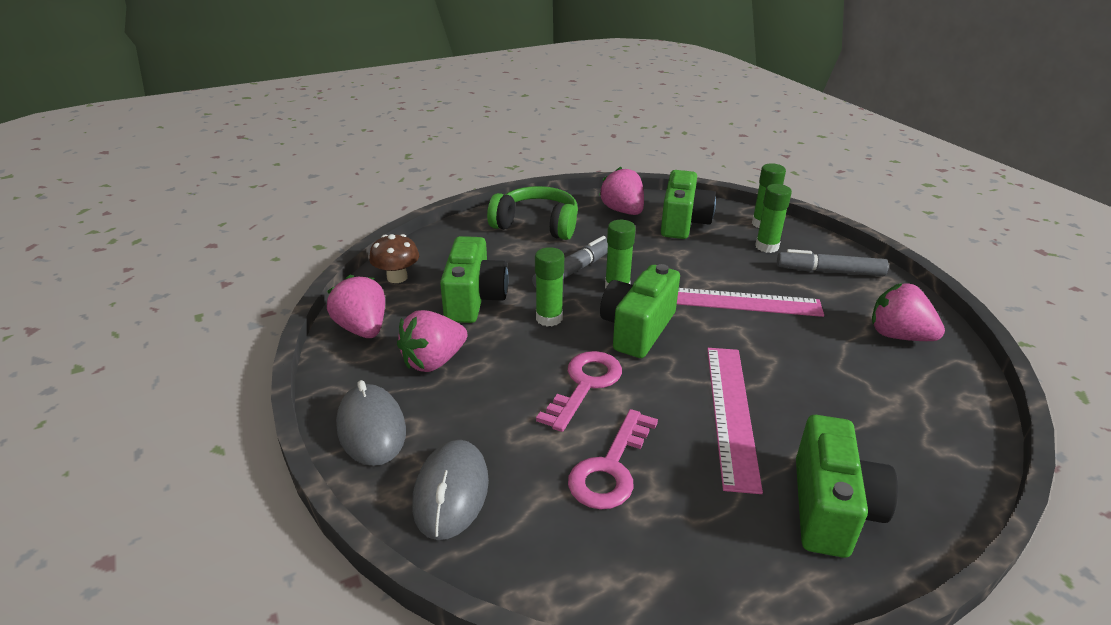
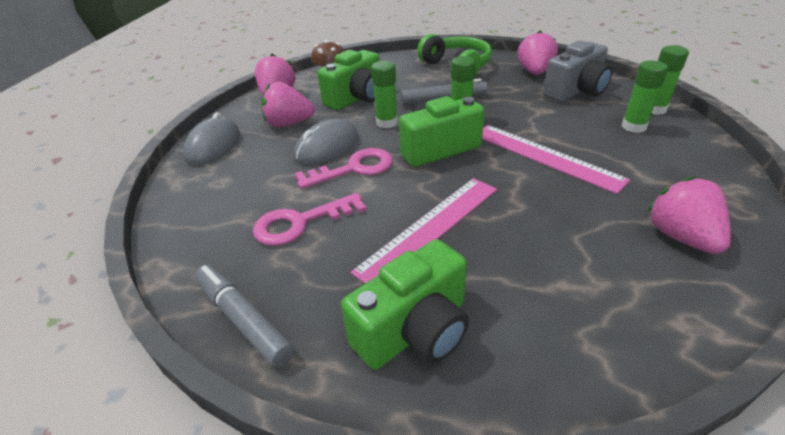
camera: 40 degrees right, 5 degrees up
grey mouse [412,440,489,540] -> grey mouse moved to [294,119,359,165]
green camera [661,170,716,239] -> grey camera [543,41,613,102]
grey marker [777,249,889,276] -> grey marker moved to [195,265,294,368]

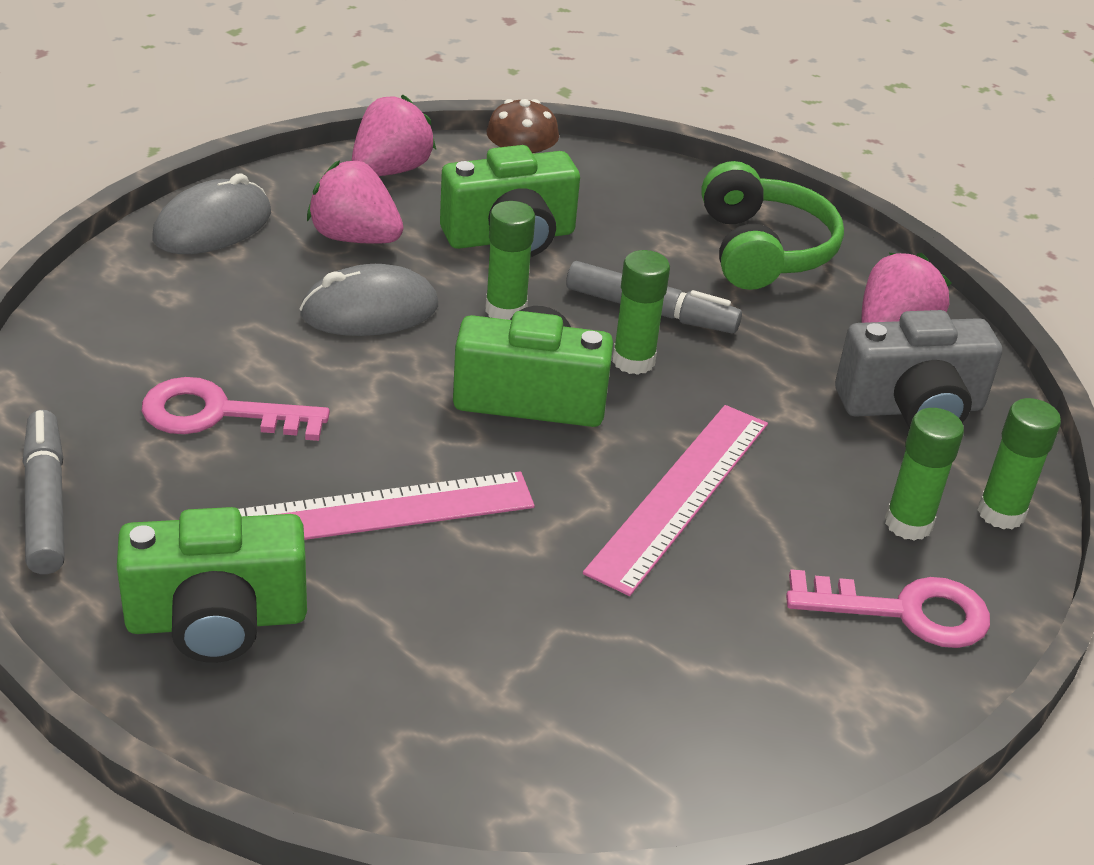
camera: 25 degrees right, 0 degrees up
pink key [295,148,393,189] -> pink key moved to [786,569,990,648]
pink ruler [482,125,630,194] -> pink ruler turned 45 degrees clockwise [583,405,768,596]
pink strawberry [647,176,731,254] -> none

